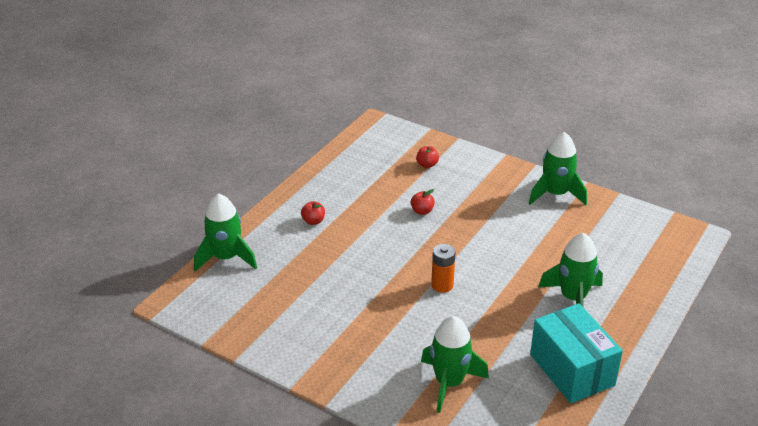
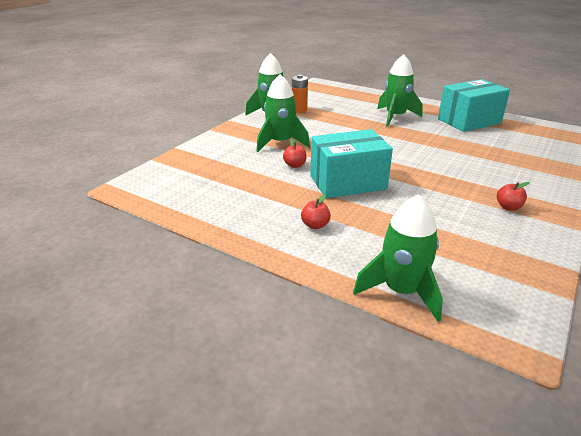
camera: 90 degrees left, 5 degrees down
red apple [416,146,439,168] -> red apple moved to [497,182,530,211]
green rocket [421,316,489,413] -> green rocket moved to [257,74,310,152]
orange battery [431,244,456,293] -> orange battery moved to [292,75,308,113]
none -> turquoise box [310,129,393,198]

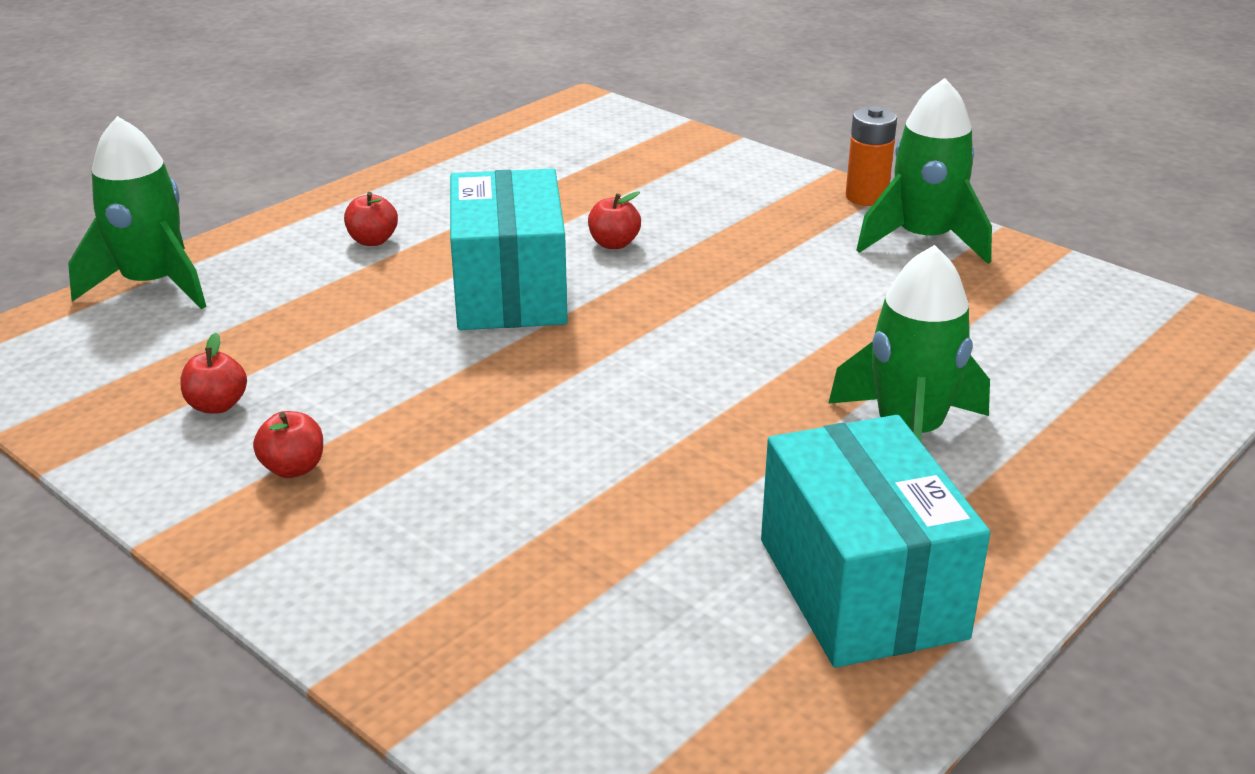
camera: 100 degrees right, 0 degrees up
green rocket [257,74,310,152] -> none
orange battery [292,75,308,113] -> orange battery moved to [846,106,897,206]
none -> red apple [181,333,247,414]

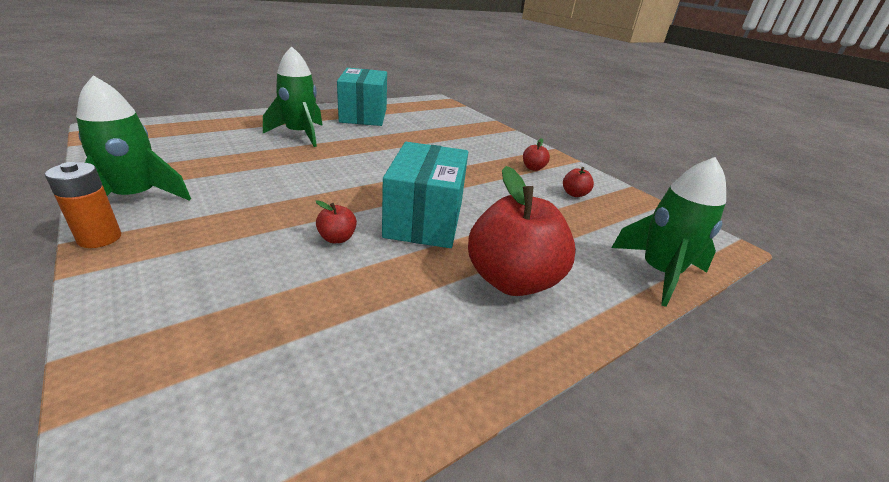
camera: 170 degrees left, 0 degrees up
red apple [344,192,398,246] -> red apple [468,166,576,296], size x2.36

